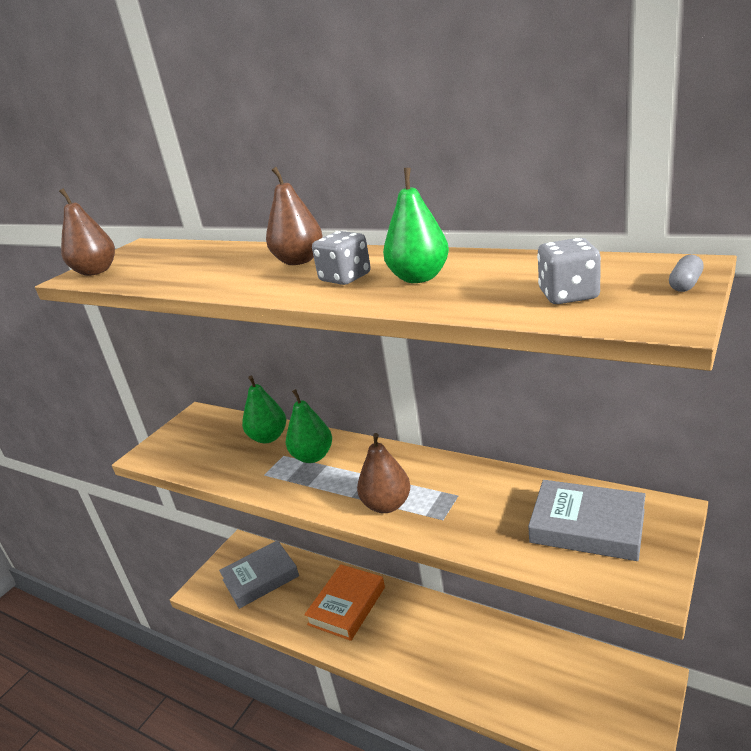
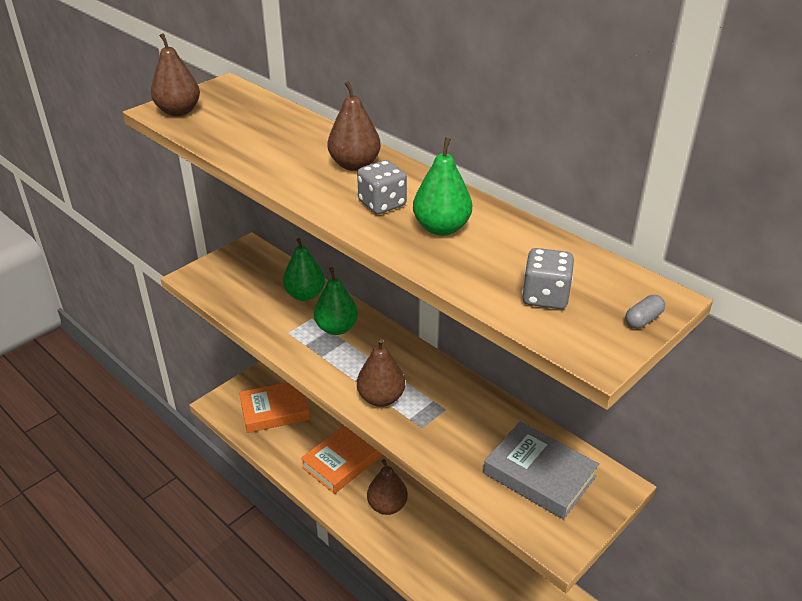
camera: 10 degrees right, 10 degrees up
grey book [219,540,299,609] -> orange book [239,382,310,433]
none -> brown pear [367,459,408,515]

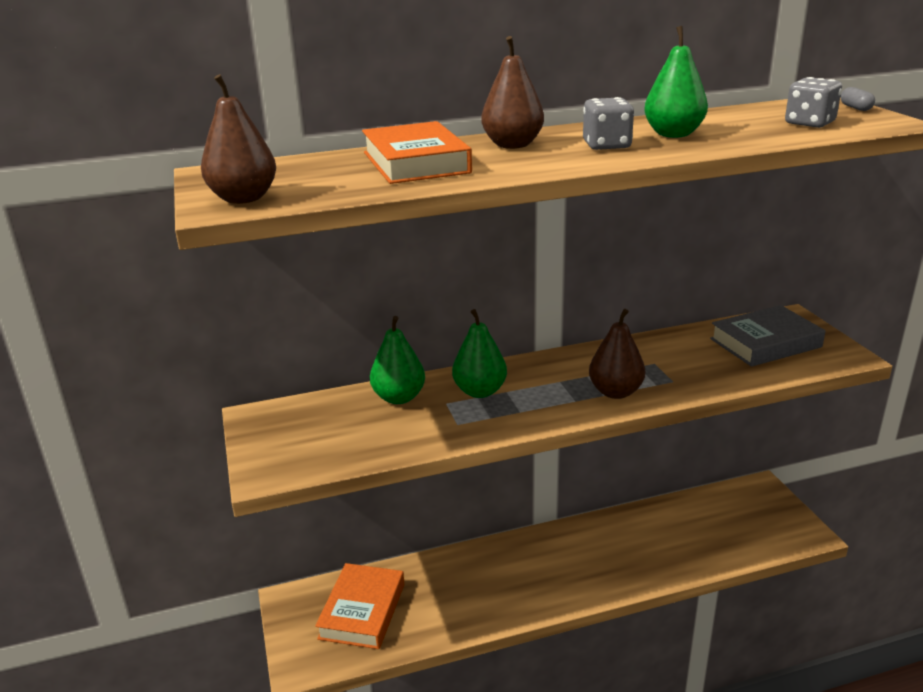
camera: 60 degrees left, 10 degrees down
orange book [301,426,382,494] -> orange book moved to [362,121,472,184]
brown pear [367,459,408,515] -> none

